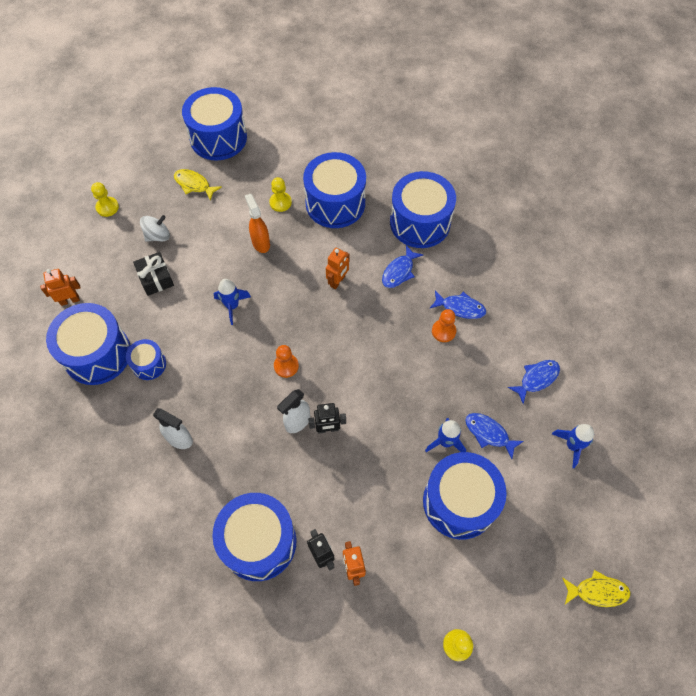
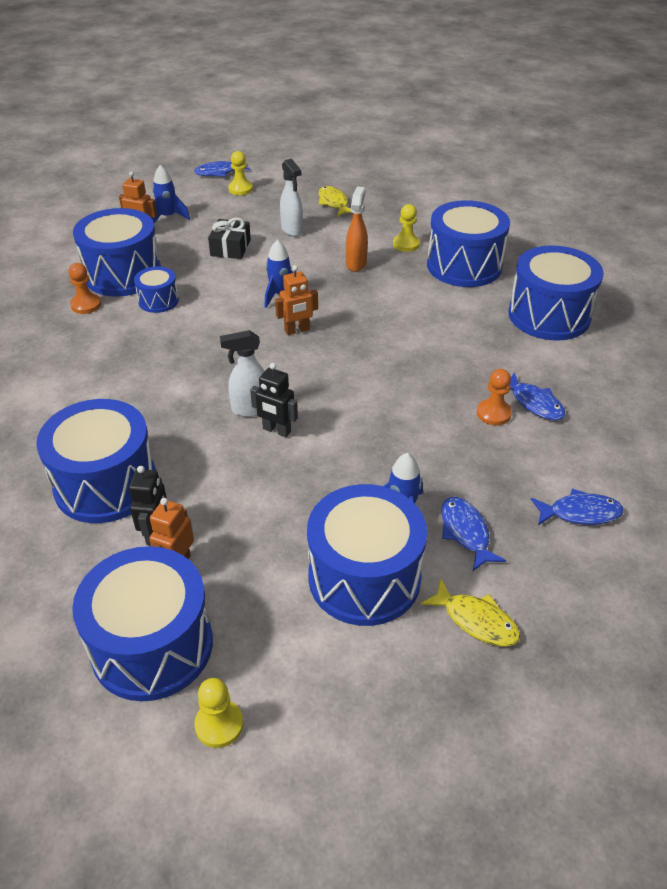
camera: 35 degrees right, 20 degrees down
white spinning top [140,215,170,242] -> none
white spray bottle [153,408,193,449] -> white spray bottle moved to [280,159,303,236]
blue drum [182,87,247,160] -> blue drum moved to [72,546,213,701]
orange pawn [274,345,299,378] -> orange pawn moved to [69,263,101,314]
orange robot [326,248,349,289] -> orange robot moved to [275,265,318,335]
blue fish [382,245,423,288] -> blue fish moved to [194,161,250,177]
blue rocket [552,424,595,468] -> blue rocket moved to [152,165,190,223]
yellow fish [562,570,631,607] -> yellow fish moved to [421,579,521,646]

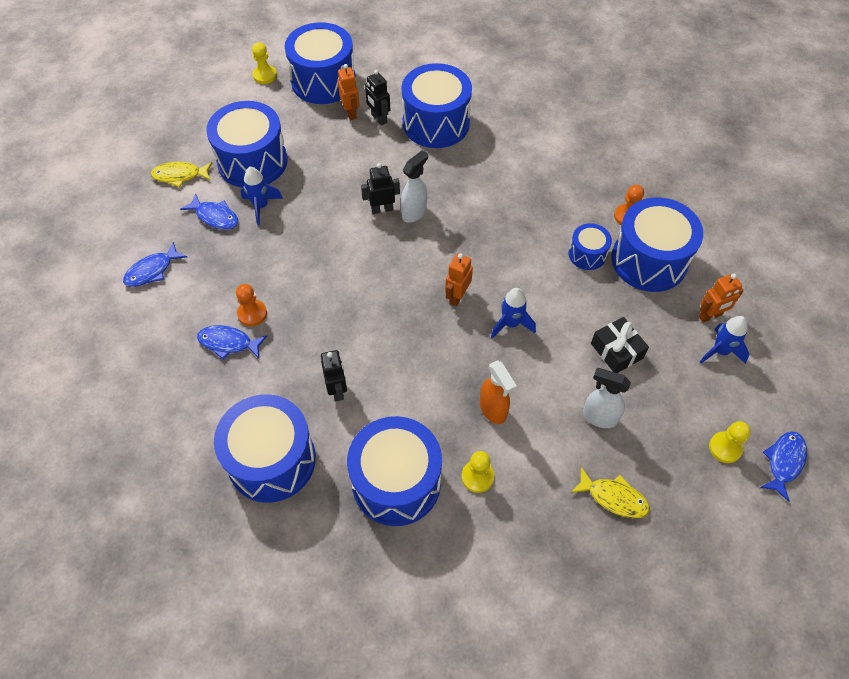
camera: 140 degrees right, 15 degrees up
none -> black robot [321,350,347,401]

